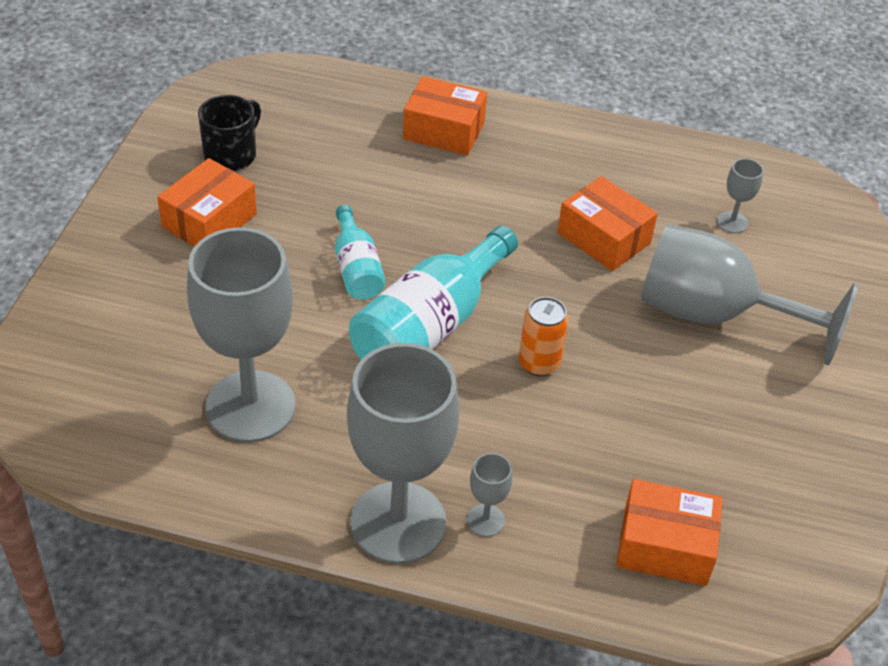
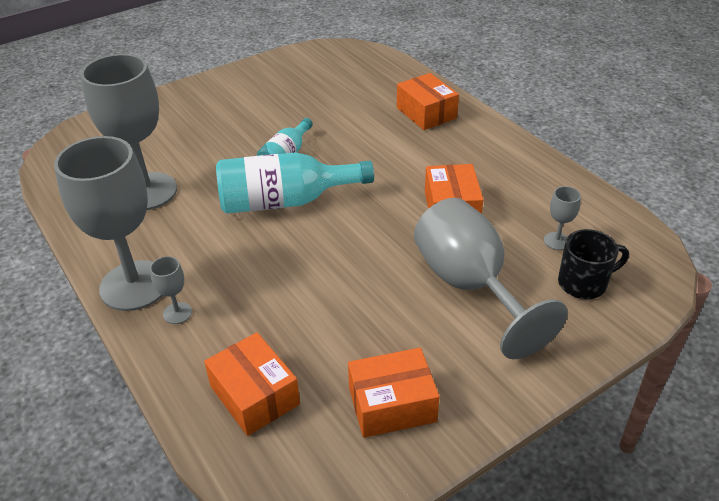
camera: 45 degrees right, 5 degrees down
orange box [157,158,257,247] -> orange box moved to [348,348,440,438]
black mug [198,95,261,171] -> black mug moved to [558,229,629,299]
orange can [519,297,569,376] -> none

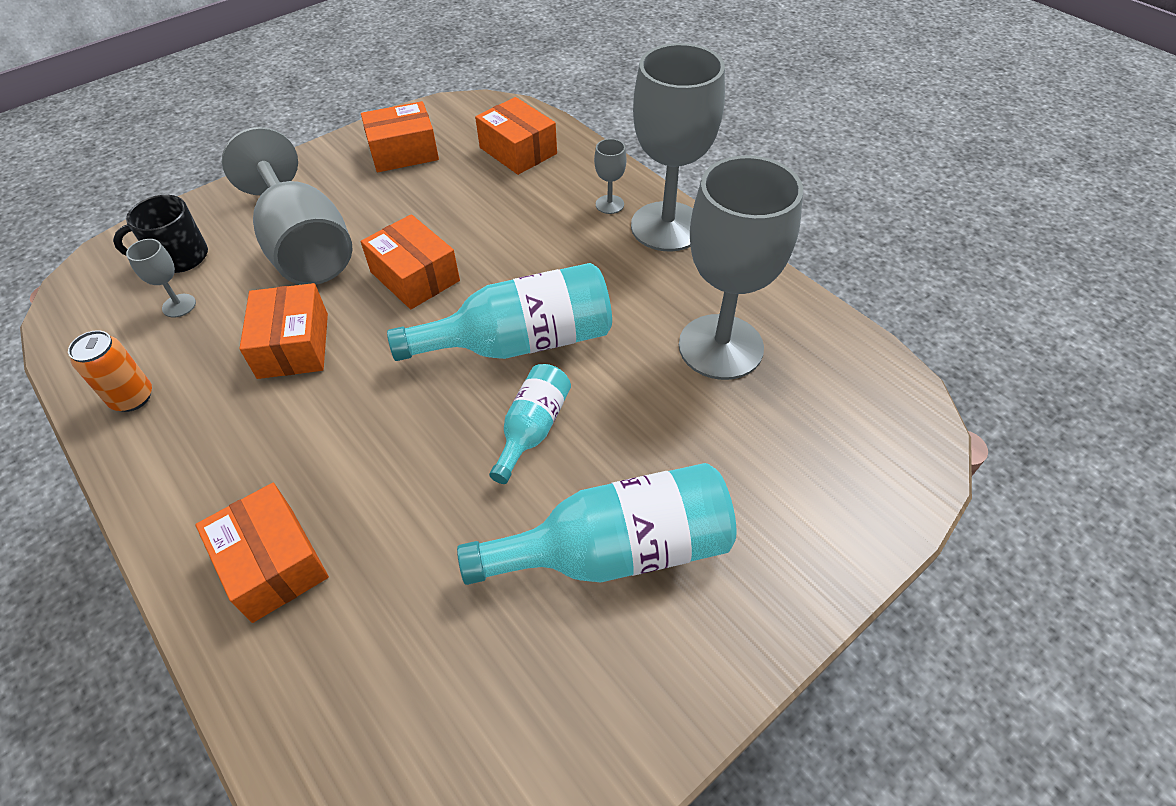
camera: 175 degrees right, 10 degrees up
none -> orange can [68,330,152,412]
none -> orange box [361,214,460,309]
none -> turquoise bottle [457,463,737,585]

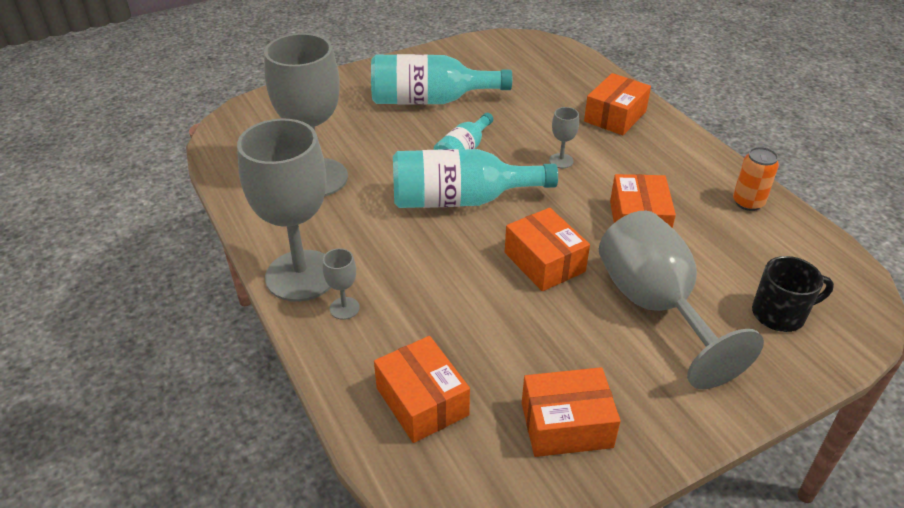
camera: 170 degrees left, 10 degrees down
grey goblet [126,239,196,318] -> grey goblet moved to [549,107,579,168]
orange box [195,483,329,623] -> orange box turned 60 degrees clockwise [584,73,651,135]

